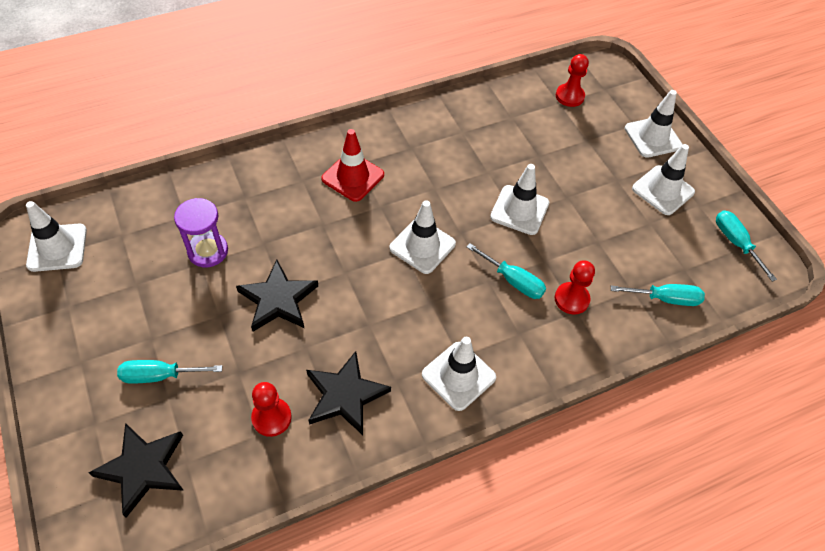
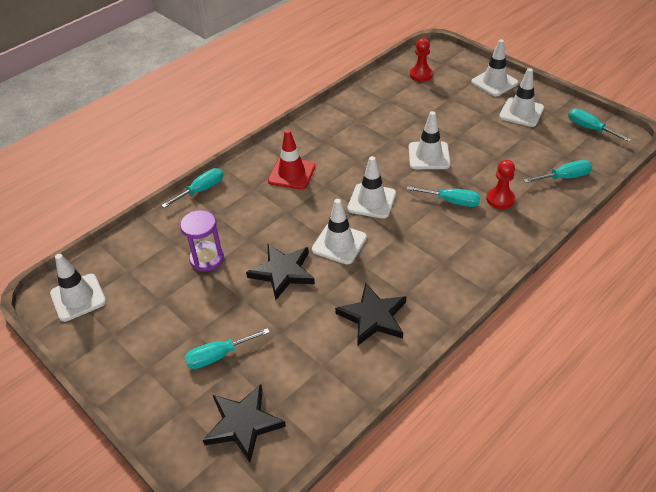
camera: 15 degrees left, 10 degrees down
red pawn [251,382,292,437] -> none
white traffic cone [422,337,496,411] -> white traffic cone moved to [312,199,367,264]
none -> turquoise screwdriver [161,168,223,208]

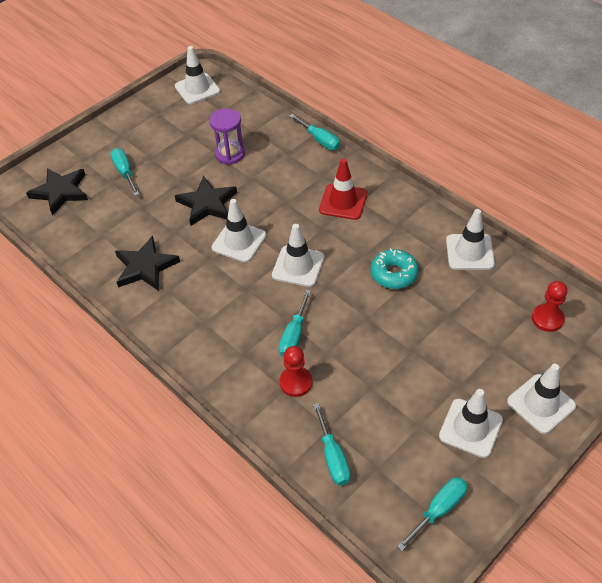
camera: 90 degrees right, 5 degrees up
white traffic cone [409,111,450,169] -> white traffic cone moved to [446,209,495,270]
none -> turquoise donut [371,248,418,289]

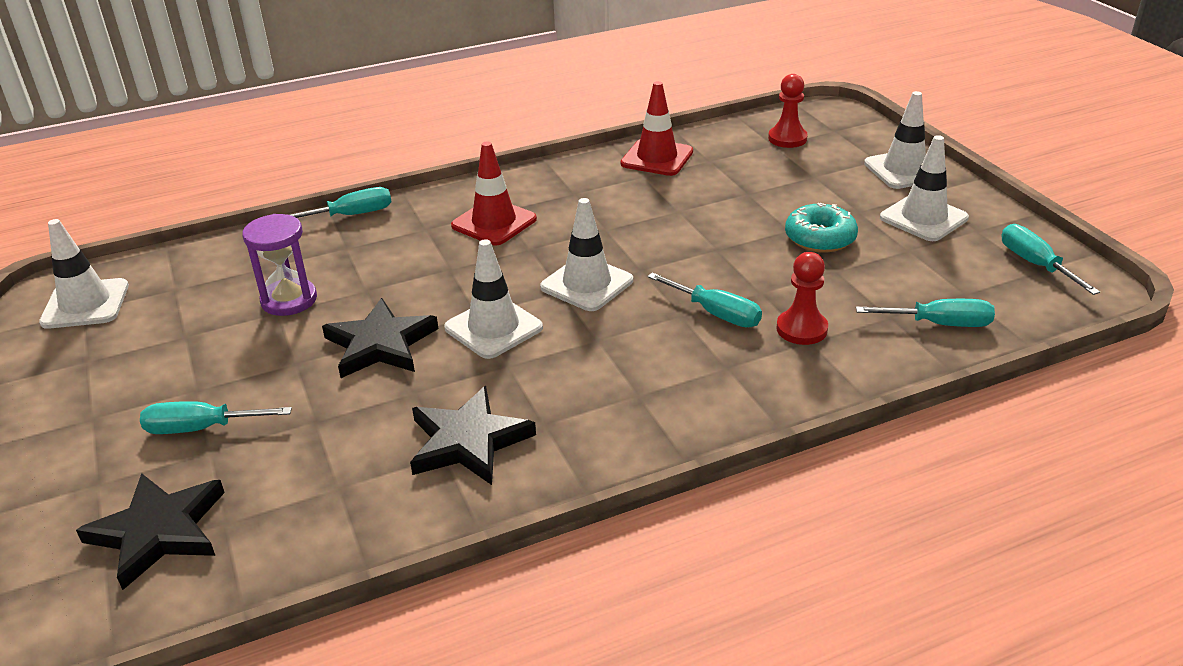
camera: 70 degrees left, 15 degrees down
turquoise donut [371,248,418,289] -> turquoise donut moved to [785,203,858,253]
white traffic cone [446,209,495,270] -> red traffic cone [621,81,693,176]

